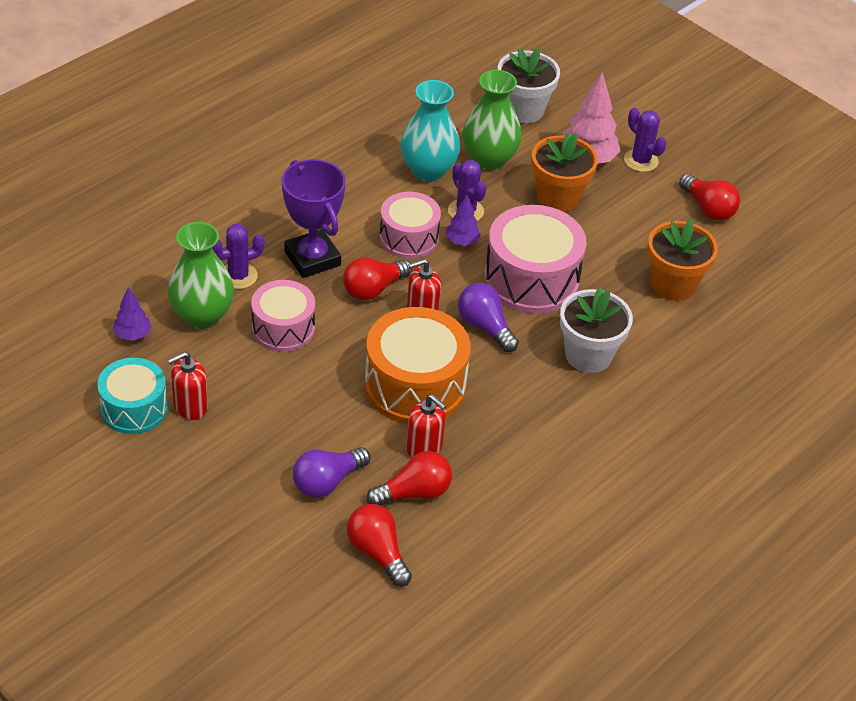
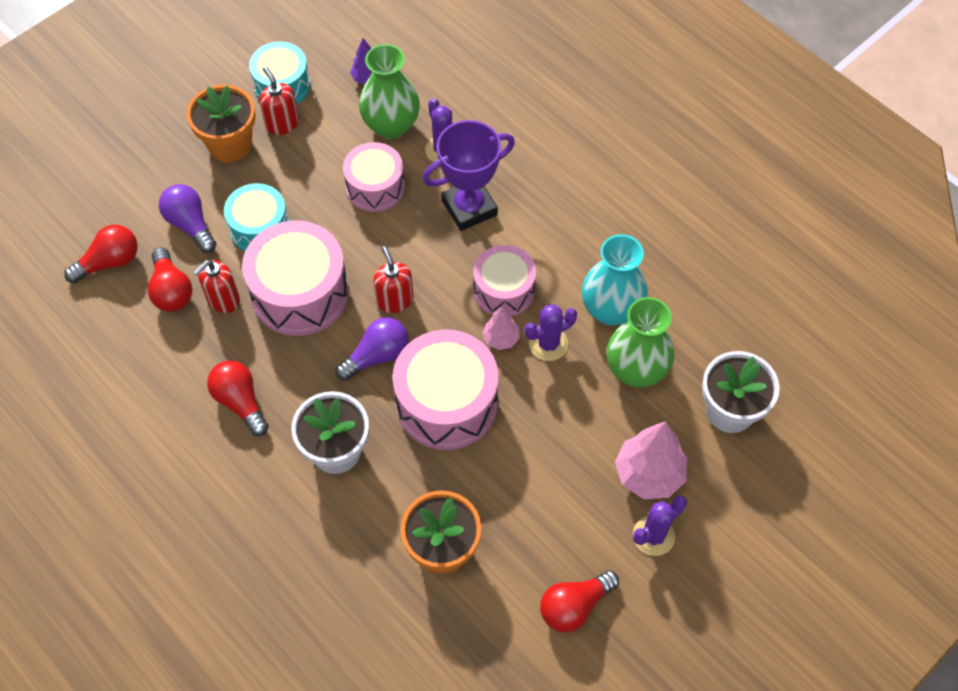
camera: 95 degrees right, 15 degrees up
red light bulb [343,258,413,301] -> red light bulb moved to [207,360,269,436]
orange drum [365,307,471,424] -> pink drum [242,220,349,336]
purple tree [446,195,481,246] -> pink tree [482,306,520,350]
orange flower pot [531,132,598,212] -> orange flower pot moved to [187,84,255,162]
none -> turquoise drum [224,183,289,251]

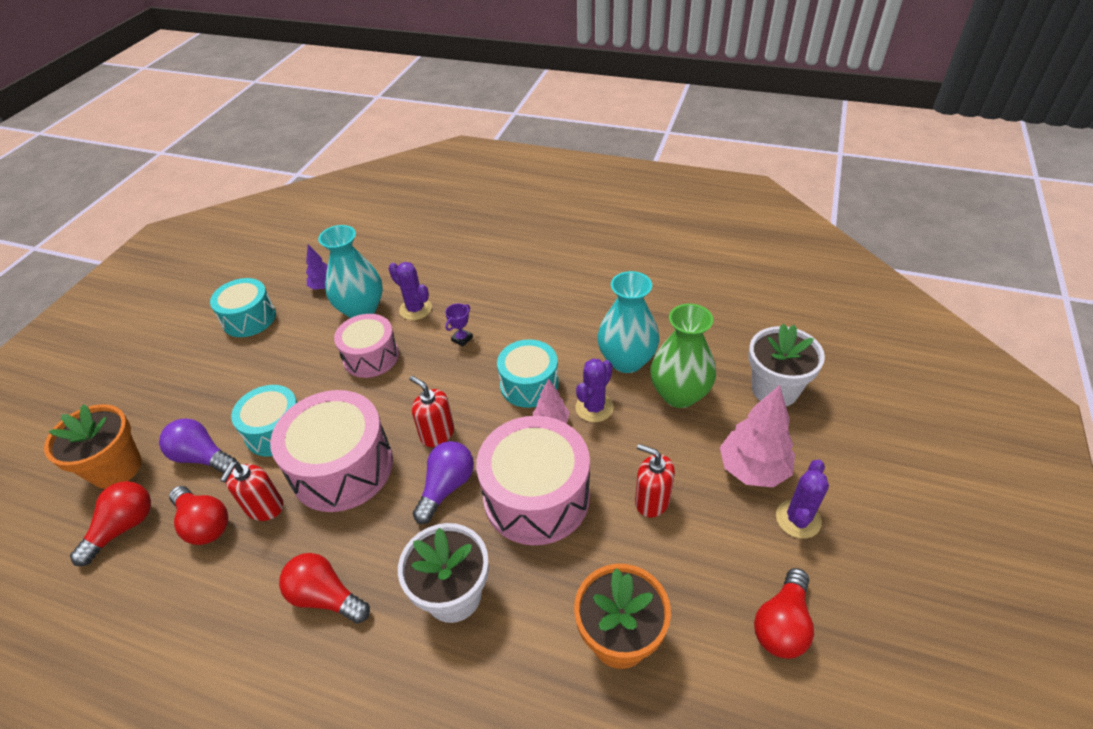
camera: 25 degrees left, 15 degrees down
orange flower pot [187,84,255,162] -> orange flower pot moved to [44,404,142,489]
red soap dispenser [259,67,299,135] -> red soap dispenser moved to [635,444,675,518]
green vase [359,44,420,139] -> turquoise vase [318,225,383,318]
purple trophy [423,120,515,231] -> purple trophy [445,303,473,347], size x0.40
pink drum [473,245,536,317] -> turquoise drum [497,339,559,408]

